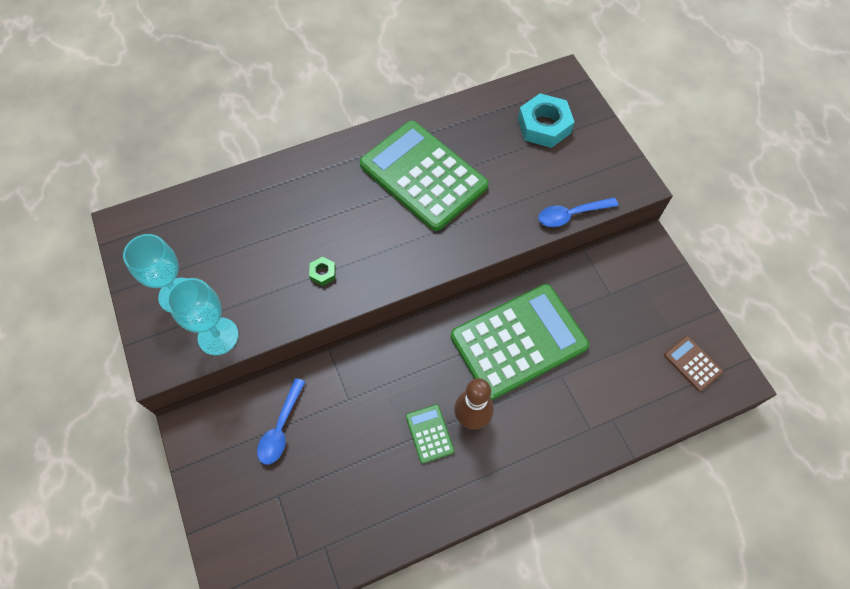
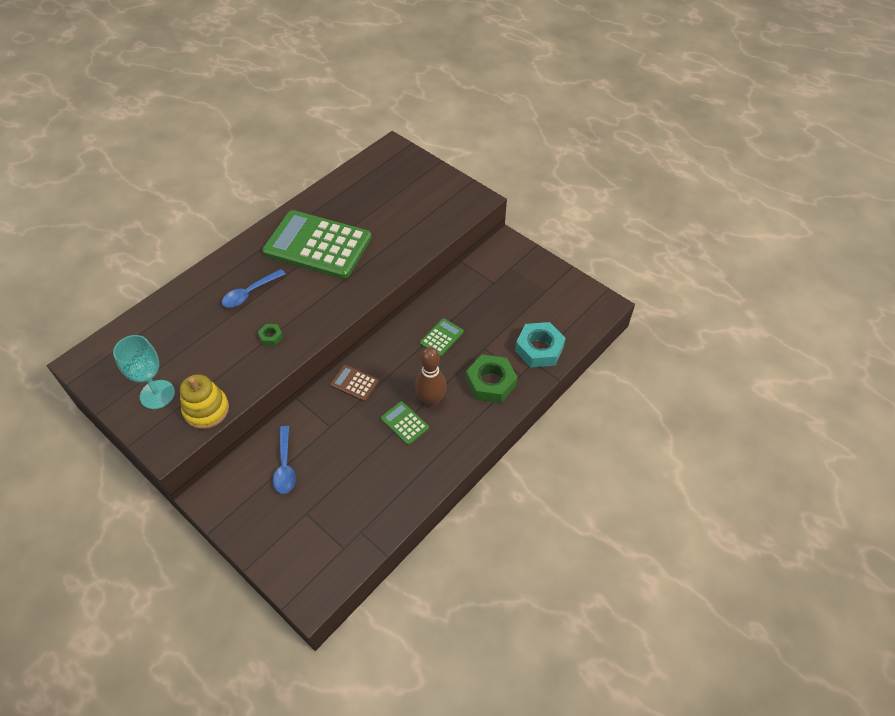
camera: 25 degrees left, 10 degrees down
turquoise goblet [167,278,239,355] -> yellow stacking toy [180,374,229,429]
green calculator [451,284,589,400] -> green calculator [420,318,464,357], size x0.41
turquoise nut [518,93,575,148] -> turquoise nut moved to [515,322,566,367]
blue spoon [538,197,619,227] -> blue spoon moved to [222,269,285,308]
brown calculator [664,336,723,391] -> brown calculator moved to [330,365,379,401]
none -> green nut [466,355,517,403]

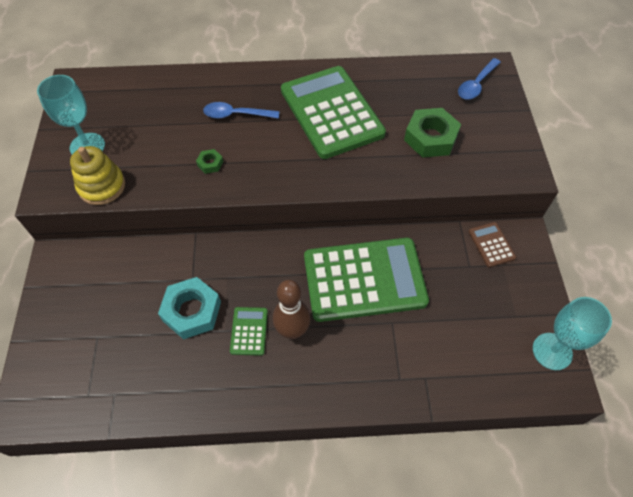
camera: 45 degrees right, 5 degrees up
blue spoon [273,426,296,494] -> blue spoon moved to [458,58,501,100]
brown calculator [330,365,379,401] -> brown calculator moved to [469,222,516,268]
green calculator [420,318,464,357] -> green calculator [304,238,429,322], size x2.41
green nut [466,355,517,403] -> green nut moved to [404,108,461,158]
turquoise nut [515,322,566,367] -> turquoise nut moved to [158,277,221,340]
none -> turquoise goblet [533,297,612,370]

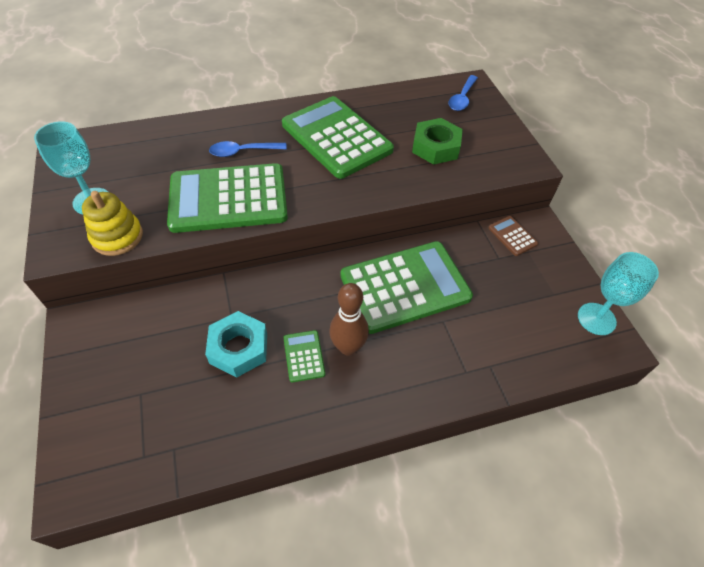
camera: 15 degrees left, 5 degrees down
green nut [196,149,223,174] -> green calculator [167,163,288,233]

